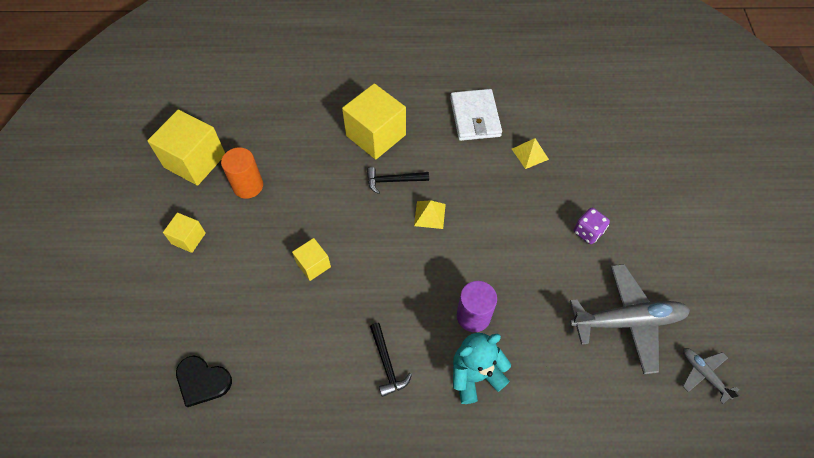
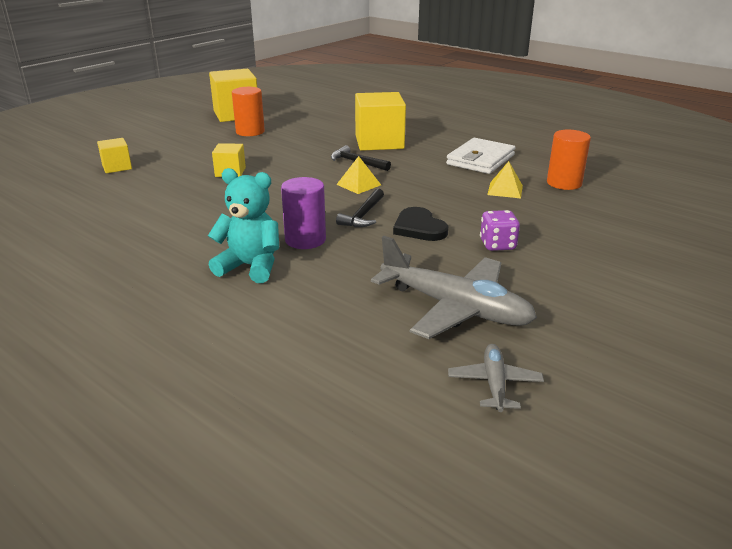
camera: 40 degrees right, 30 degrees down
yellow cube [163,212,206,253] -> yellow cube moved to [97,138,132,173]
black heart [176,356,232,407] -> black heart moved to [393,207,448,241]
black hammer [370,323,412,397] -> black hammer moved to [336,189,384,227]
none -> orange cylinder [547,130,591,190]

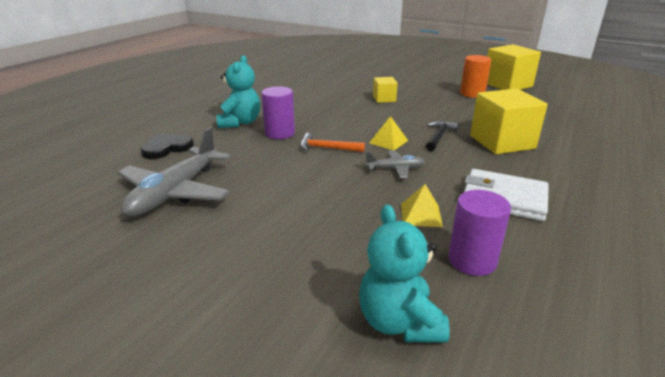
camera: 80 degrees right, 0 degrees up
yellow cube [97,138,132,173] -> none
black hammer [336,189,384,227] -> orange hammer [300,133,365,152]
black heart [393,207,448,241] -> black heart moved to [141,134,194,159]
grey plane [448,344,544,412] -> grey plane moved to [365,150,425,178]
purple dice [480,210,520,251] -> none
orange cylinder [547,130,591,190] -> purple cylinder [448,190,511,276]
none -> turquoise teddy bear [359,204,450,343]

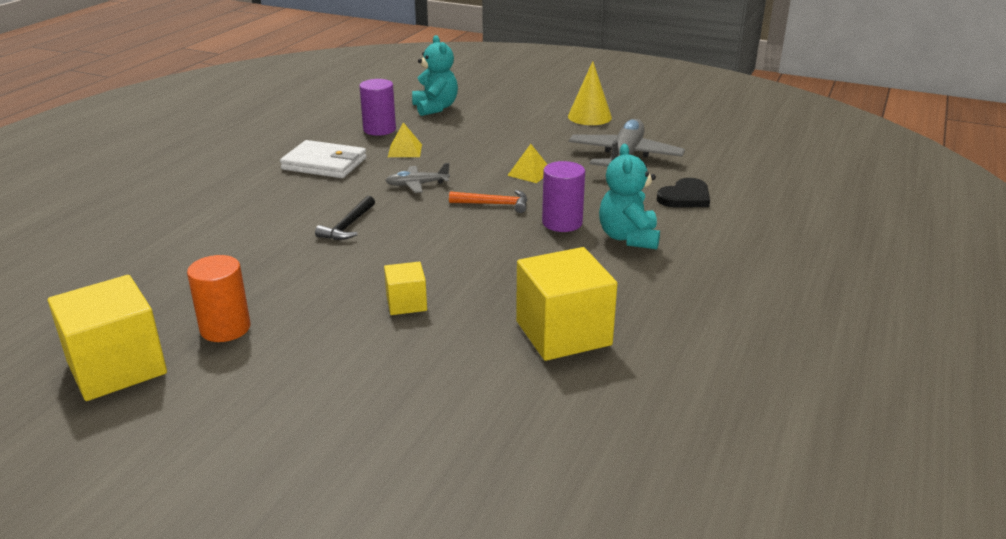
camera: 175 degrees right, 0 degrees up
yellow pyramid [369,116,408,150] -> yellow pyramid moved to [507,144,548,183]
yellow cube [470,88,548,154] -> yellow cube moved to [516,247,617,361]
none -> yellow cone [568,61,612,125]

